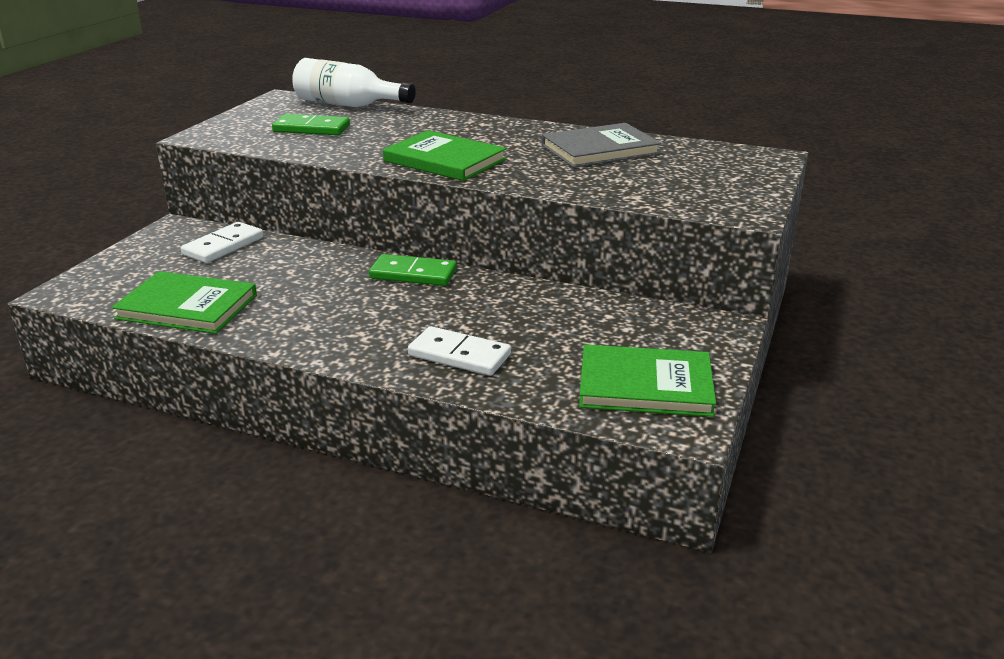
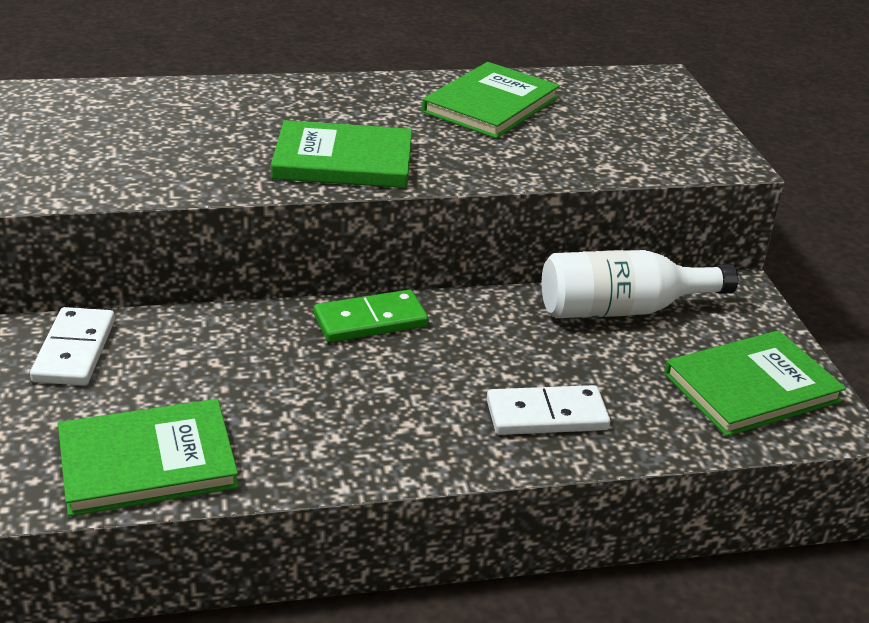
camera: 35 degrees left, 5 degrees up
green domino [272,114,350,135] -> none
white bottle [292,58,416,107] -> white bottle moved to [542,250,738,318]
grey book [542,123,661,168] -> green book [422,62,560,139]

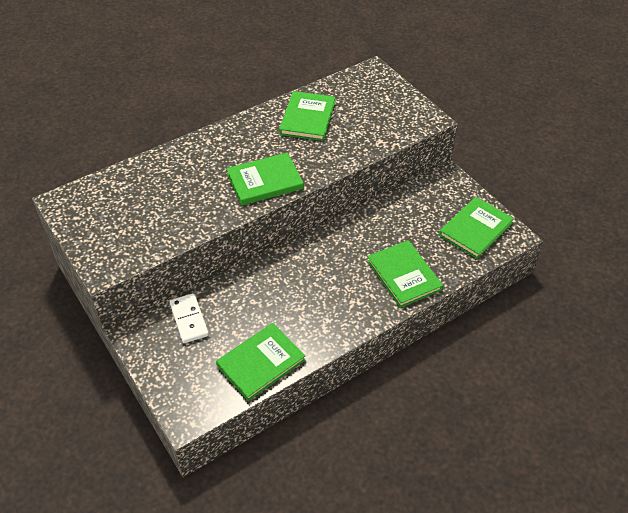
camera: 20 degrees left, 15 degrees up
green domino [314,290,428,343] -> none
white domino [487,385,610,435] -> green book [367,240,443,308]
white bottle [542,250,738,318] -> none

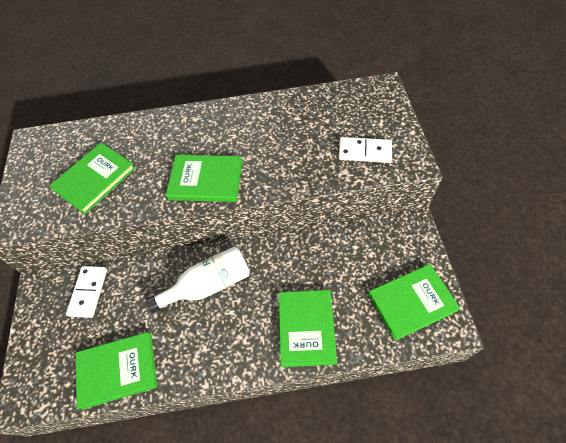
camera: 30 degrees right, 10 degrees up
green book [279,91,335,141] -> green book moved to [49,142,136,215]
none -> white bottle [146,247,250,313]
none -> white domino [339,137,392,163]

